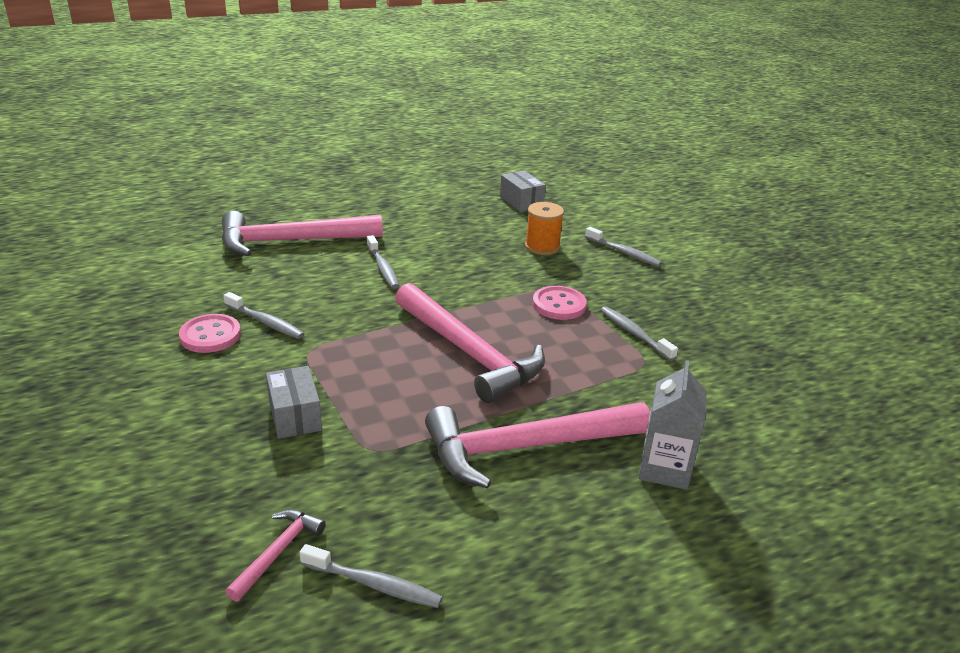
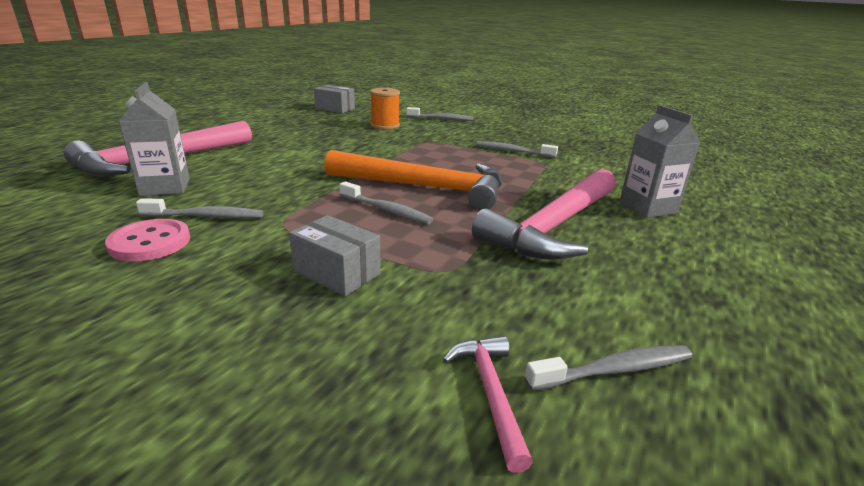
camera: 35 degrees left, 5 degrees down
grey toothbrush [367,235,400,289] -> grey toothbrush moved to [339,181,433,224]
pink hammer [395,283,545,403] -> orange hammer [324,150,502,210]
pink button [532,286,587,320] -> none
none -> grey carton [119,82,190,196]

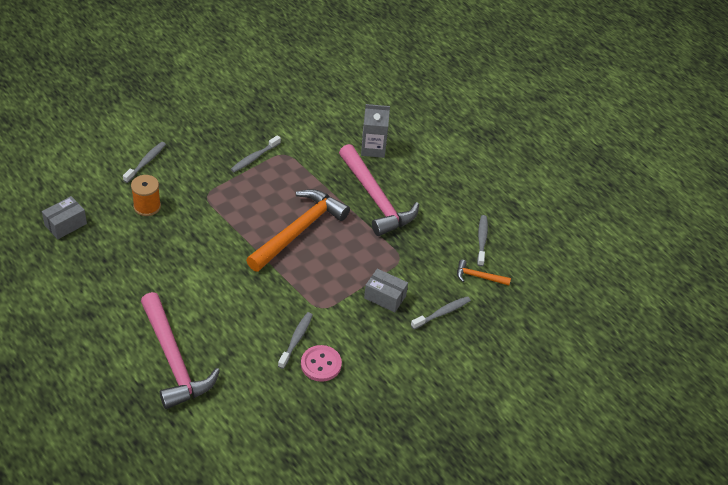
camera: 70 degrees left, 20 degrees up
grey carton [119,82,190,196] -> none
grey box [289,215,381,296] -> grey box turned 60 degrees clockwise [364,269,408,312]
grey toothbrush [339,181,433,224] -> grey toothbrush moved to [411,296,471,329]
pink hammer [443,336,533,473] -> orange hammer [457,260,511,286]

